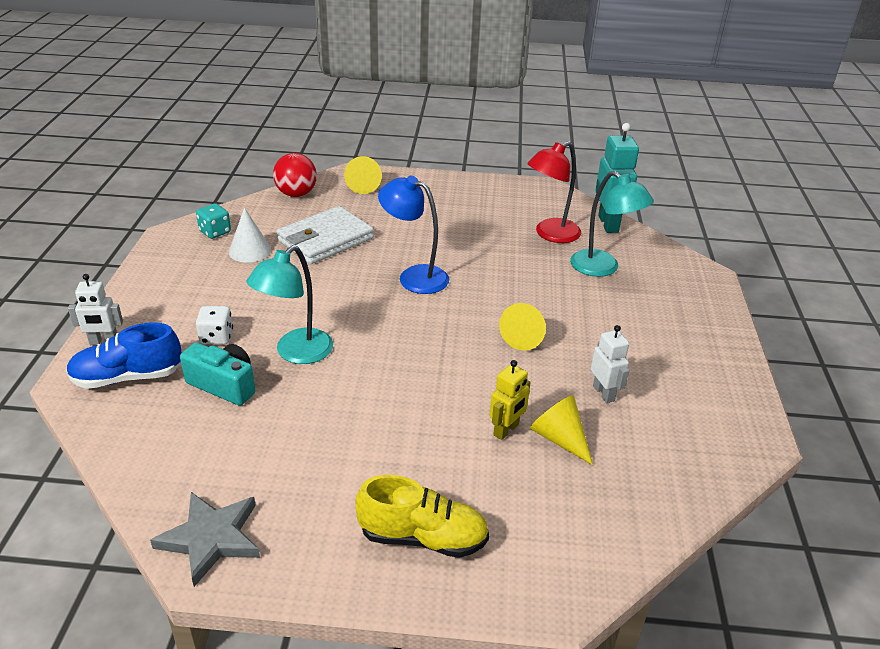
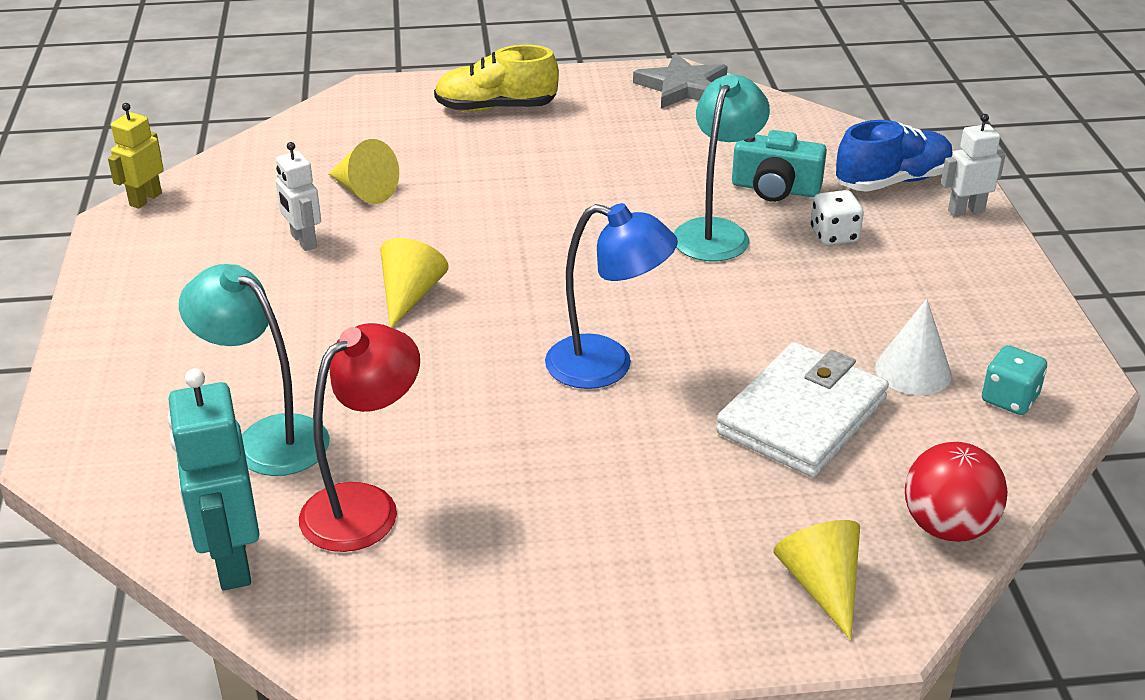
camera: 170 degrees right, 0 degrees up
yellow robot [490,360,531,440] -> yellow robot moved to [108,103,164,209]

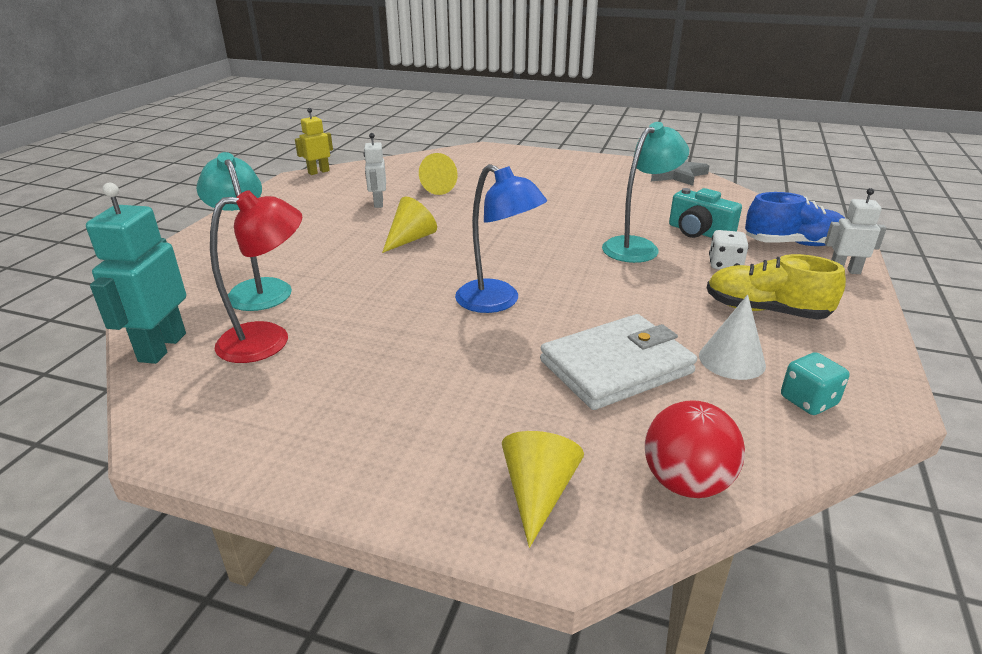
camera: 25 degrees right, 5 degrees down
yellow shoe [434,45,559,112] -> yellow shoe moved to [707,254,846,320]

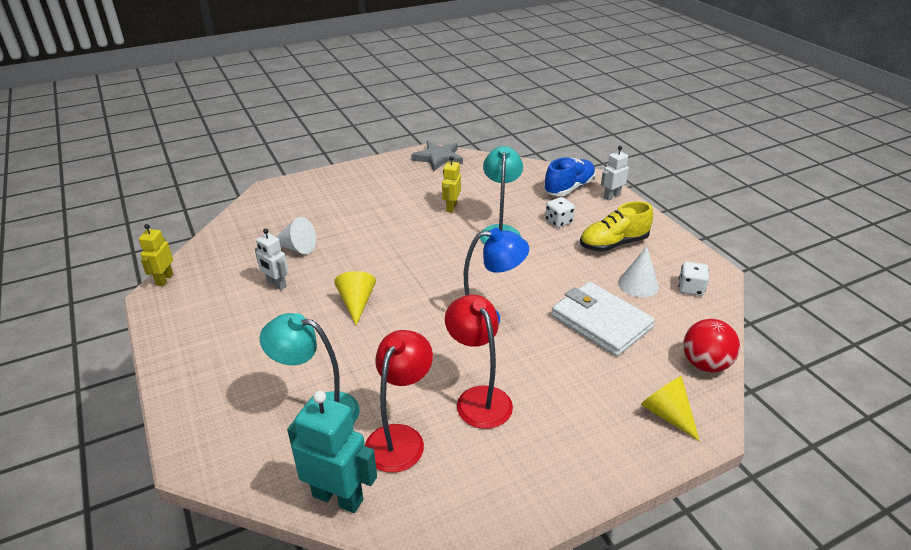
camera: 45 degrees left, 5 degrees up
turquoise robot [86,183,186,364] -> turquoise robot turned 150 degrees clockwise [287,391,377,513]
yellow cone [419,153,458,195] -> white cone [276,217,316,254]
white wallet [540,314,697,410] -> white wallet turned 60 degrees counterclockwise [552,282,655,356]
turquoise camera [669,188,742,238] -> none
turquoise dice [781,352,849,415] -> white dice [679,262,709,296]
none -> yellow robot [442,156,461,213]
none -> red lamp [445,295,513,429]

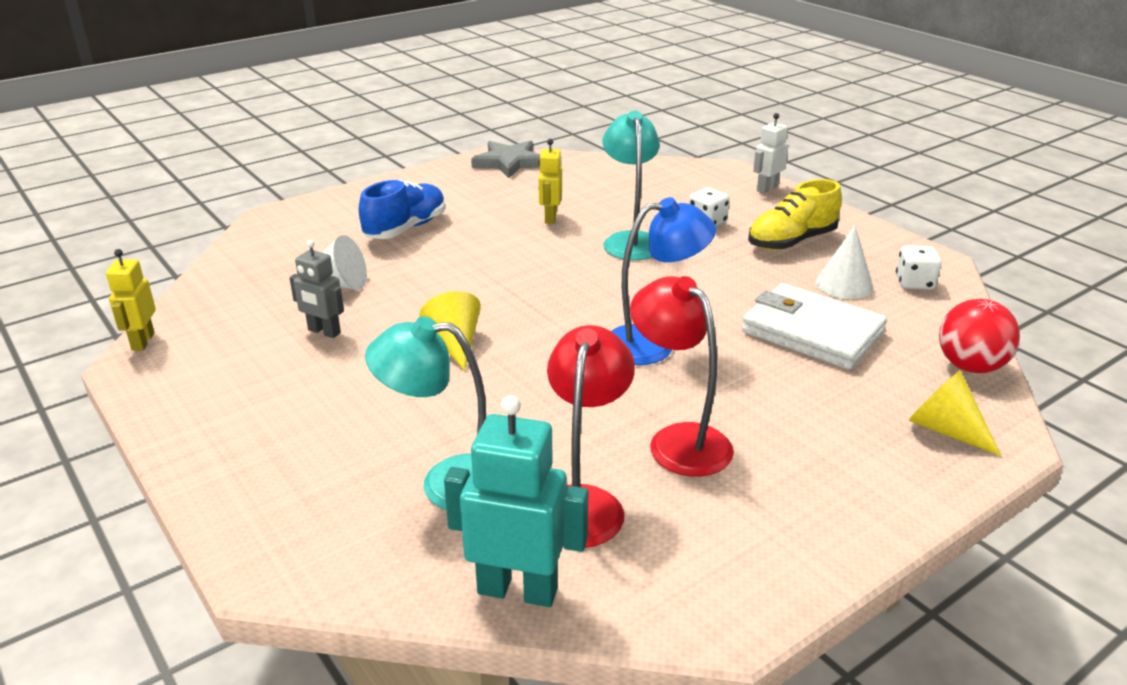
camera: 10 degrees left, 5 degrees down
white robot [255,228,288,290] -> grey robot [289,240,344,338]
blue shoe [544,157,596,196] -> blue shoe moved to [359,180,446,239]

